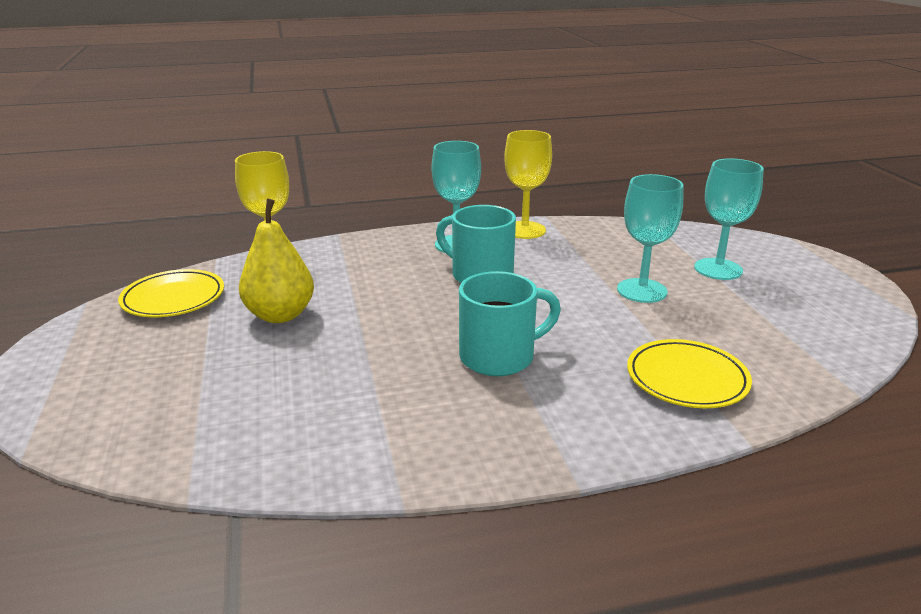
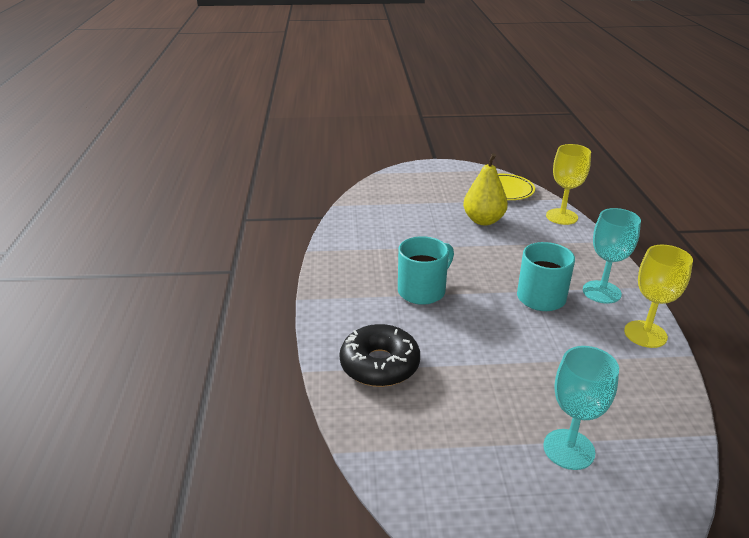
camera: 100 degrees right, 5 degrees up
turquoise mug [459,271,561,376] -> turquoise mug turned 120 degrees counterclockwise [398,236,454,305]
turquoise goblet [617,174,683,303] -> none
yellow plate [627,339,752,408] -> black donut [339,324,420,387]

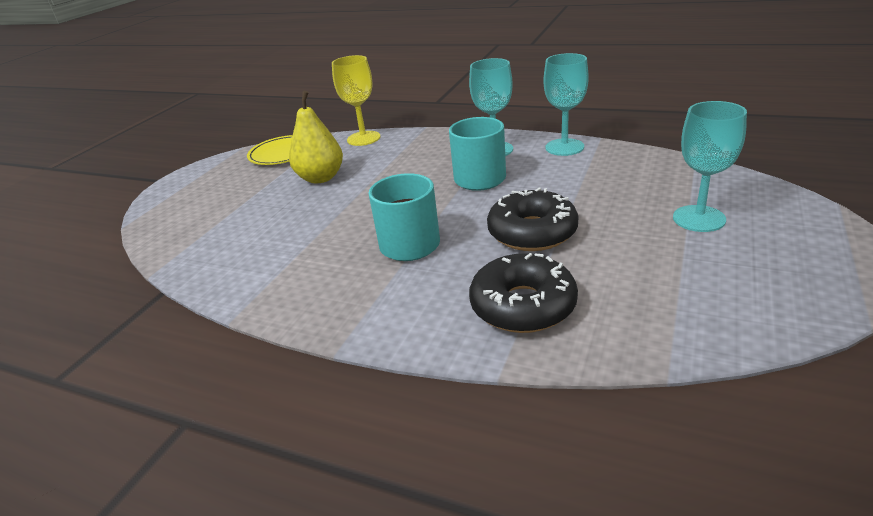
camera: 60 degrees left, 0 degrees up
yellow goblet [624,245,693,348] -> turquoise goblet [544,53,589,156]
none -> black donut [487,187,579,251]

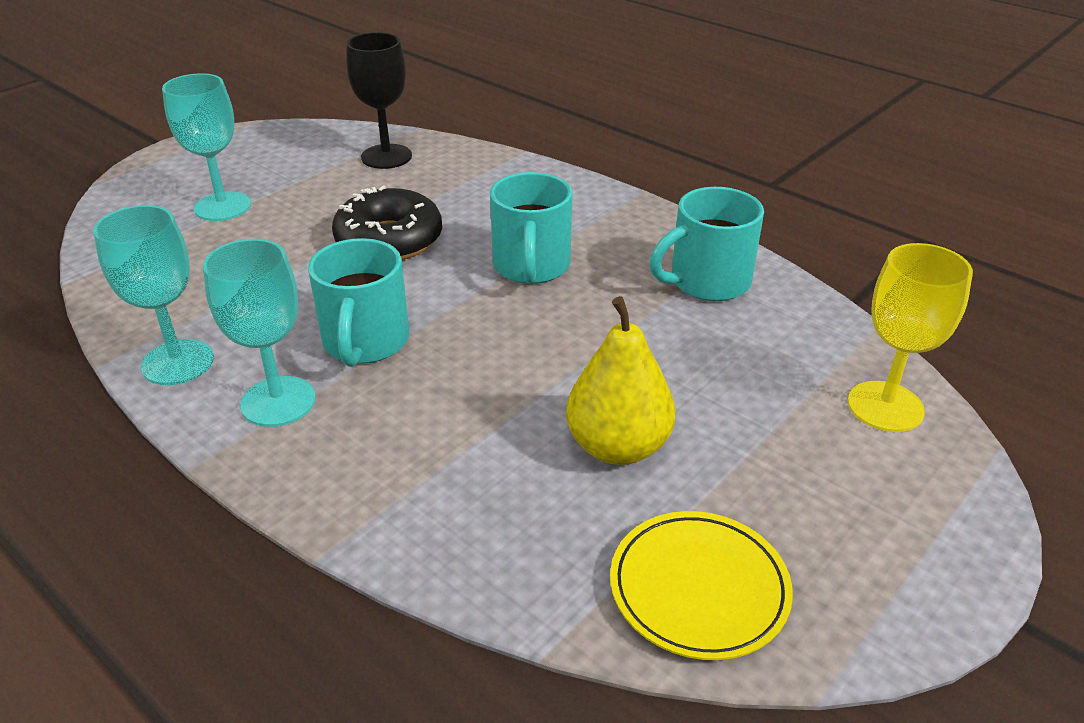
camera: 165 degrees left, 5 degrees up
yellow goblet [332,55,381,146] -> yellow goblet moved to [848,243,973,432]
black donut [469,253,578,333] -> none
none -> black goblet [346,32,412,169]
none -> turquoise mug [649,187,764,301]

